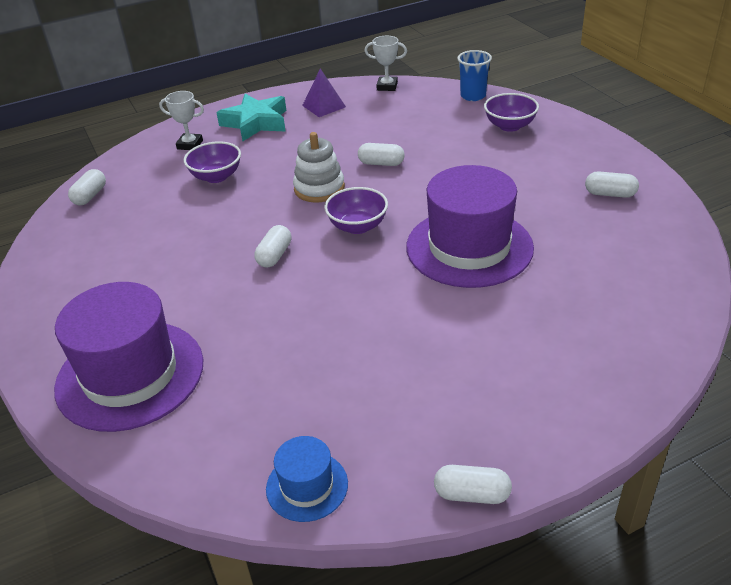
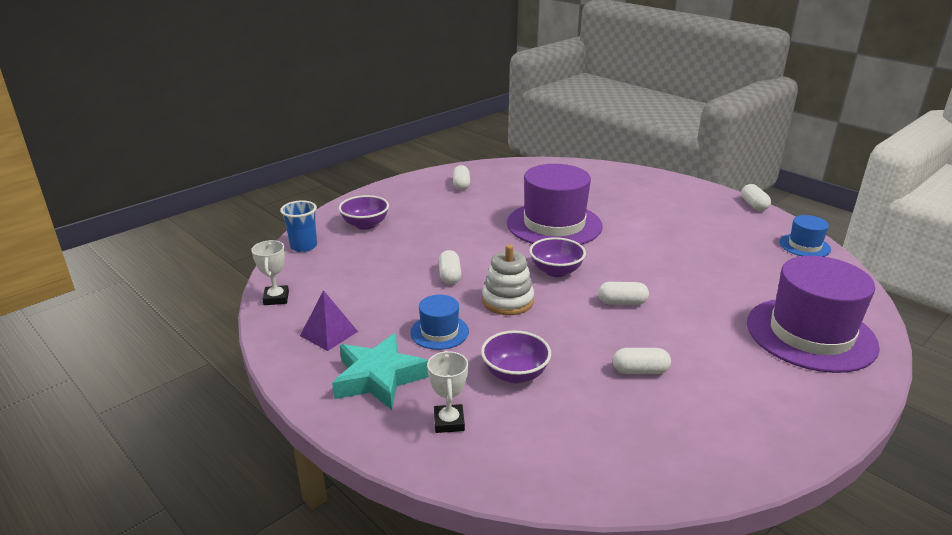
camera: 110 degrees left, 10 degrees down
white capsule [68,169,106,205] -> white capsule moved to [613,348,671,374]
none -> blue hat [410,295,469,350]

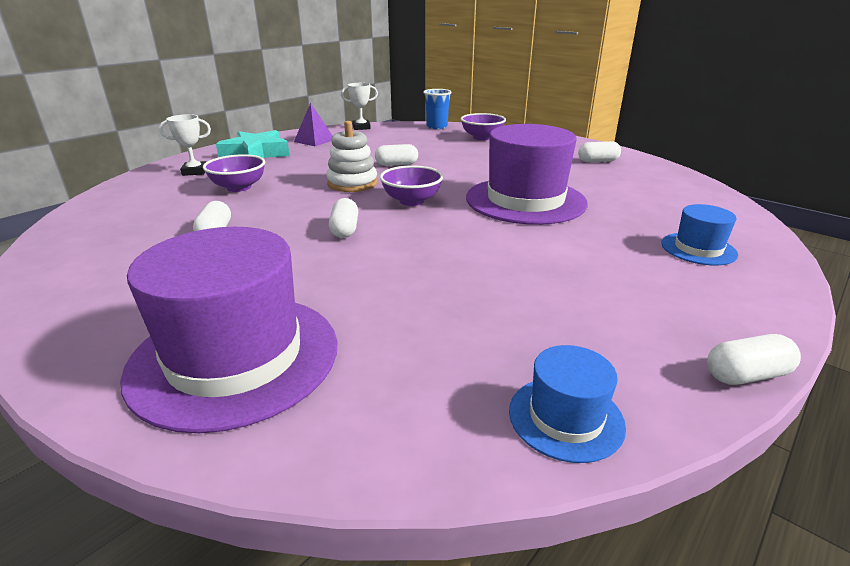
camera: 85 degrees right, 0 degrees up
blue hat [410,295,469,350] -> blue hat moved to [661,204,738,265]

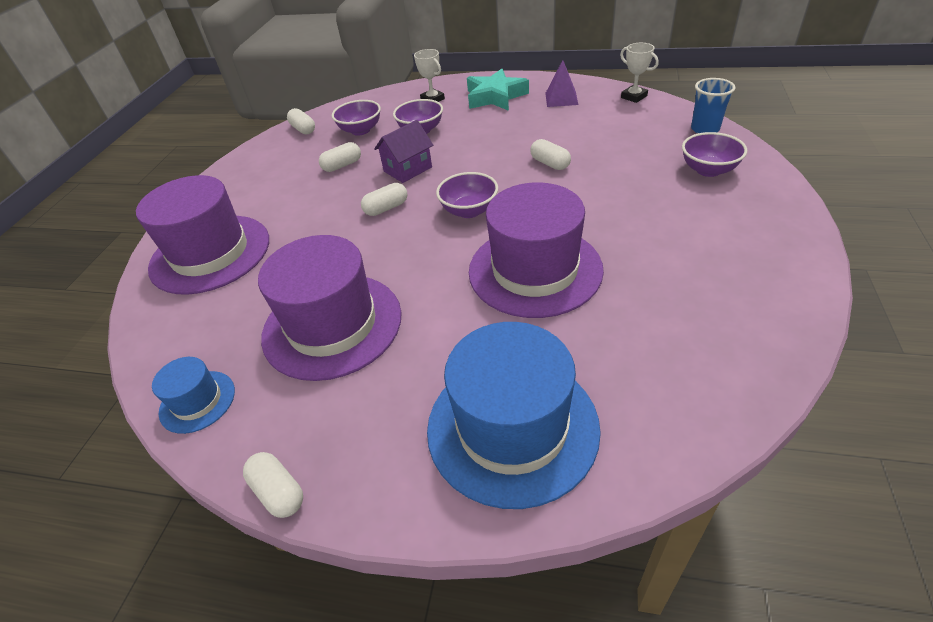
camera: 65 degrees right, 15 degrees up
white stacking toy [326,121,378,192] -> none
white capsule [578,141,621,162] -> white capsule moved to [287,108,315,135]
blue hat [661,204,738,265] -> blue hat [427,322,601,509], size x2.08
none -> purple hat [258,235,402,381]
none -> purple bowl [332,100,381,136]
none -> purple house [374,120,433,183]

